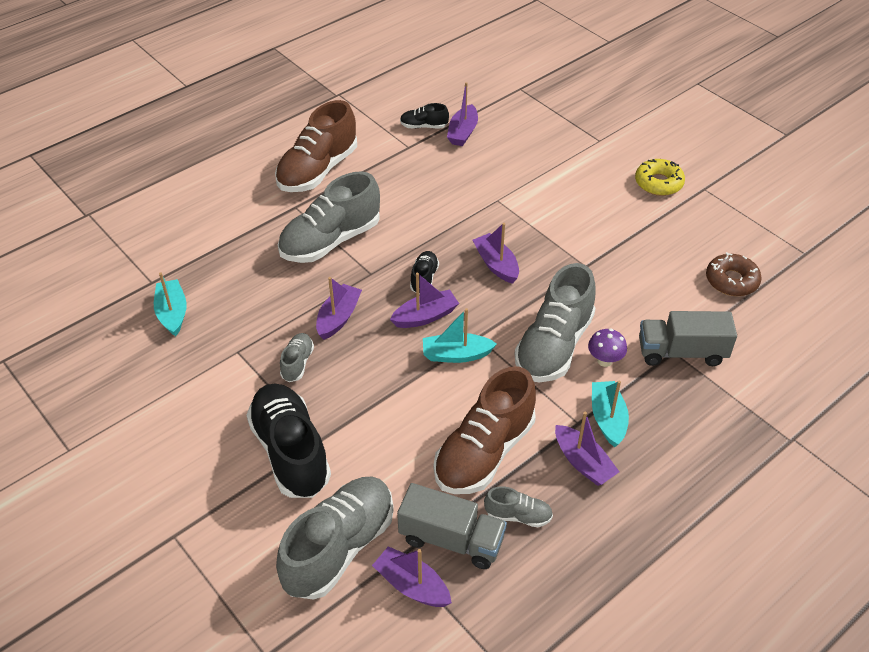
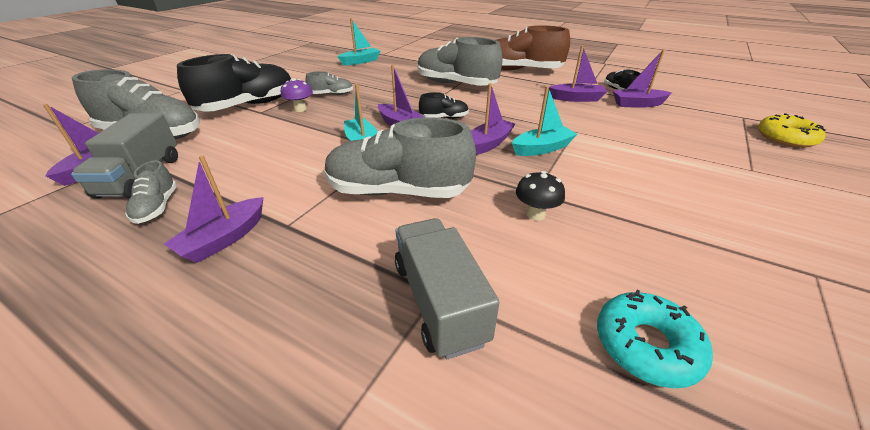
camera: 70 degrees right, 10 degrees down
purple boat [316,277,362,340] -> purple boat moved to [549,45,608,102]
brown shoe [434,367,536,494] -> none
purple mushroom [588,329,627,367] -> purple mushroom moved to [281,78,313,112]
turquoise boat [592,380,629,447] -> turquoise boat moved to [512,86,577,156]
yellow donut [635,159,685,196] -> yellow donut moved to [758,113,826,148]
brown donut [706,252,762,296] -> turquoise donut [597,290,713,388]
none -> black mushroom [516,171,565,221]

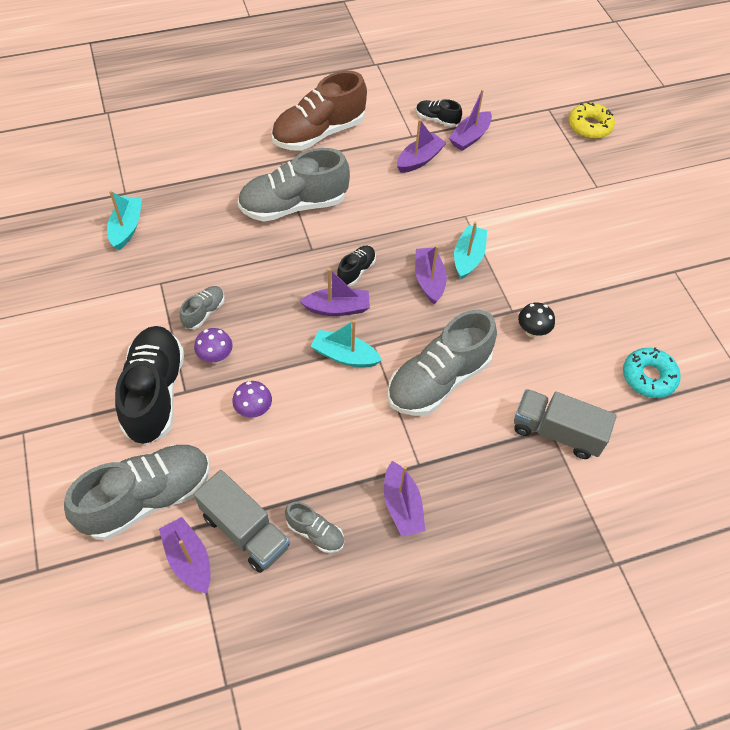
camera: 50 degrees left, 20 degrees up
none -> purple mushroom [232,381,272,418]

